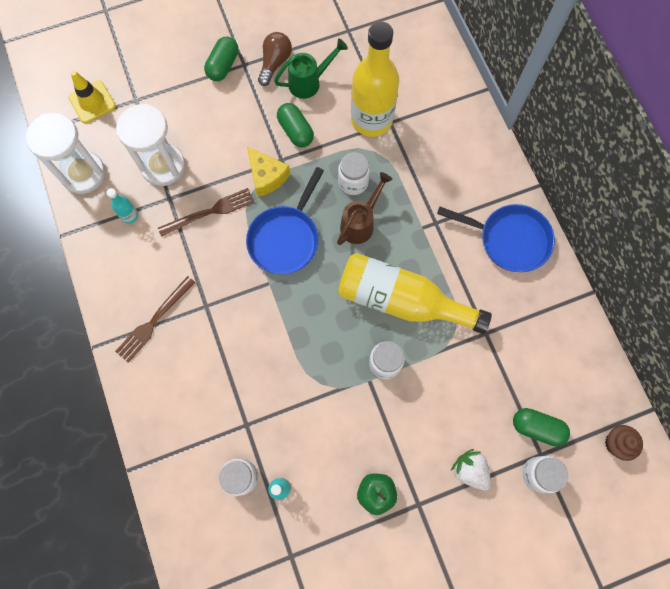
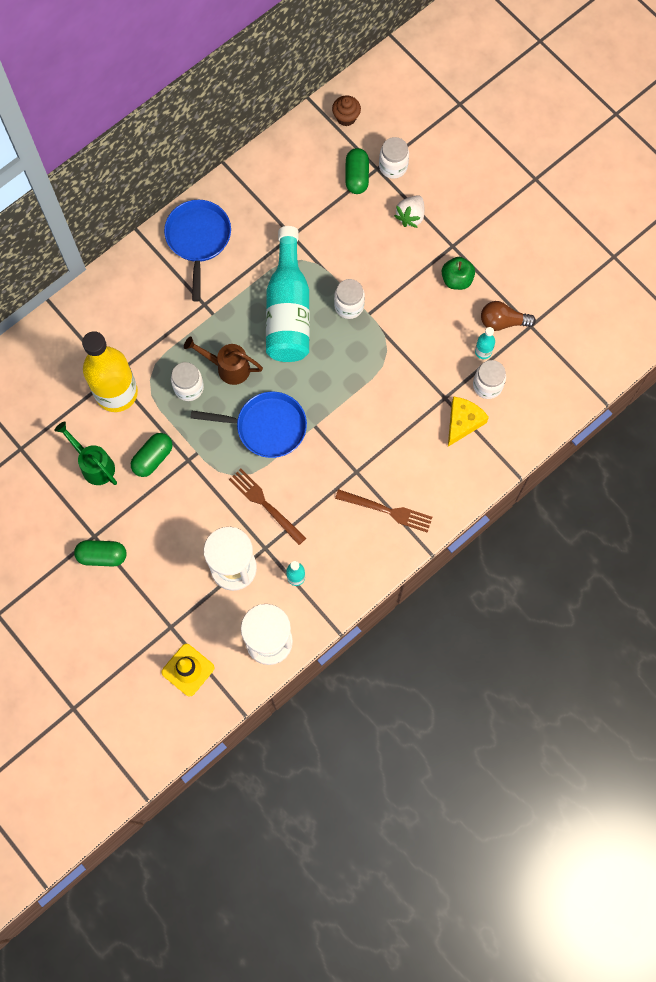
camera: 110 degrees left, 0 degrees up
yellow cheese [247,147,290,197] -> yellow cheese moved to [448,396,489,447]
brown light bulb [258,32,292,86] -> brown light bulb moved to [481,301,536,331]
yellow bottle [338,253,492,334] -> turquoise bottle [266,226,310,362]

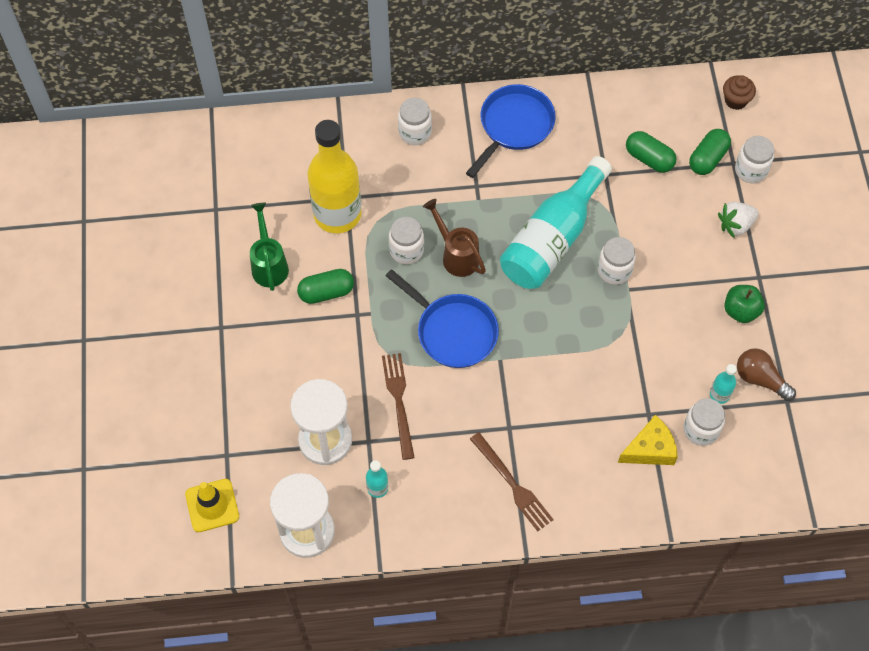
camera: 35 degrees right, 10 degrees down
green capsule [74,540,127,567] -> green capsule moved to [626,131,677,173]
none -> white jar [398,98,432,145]

